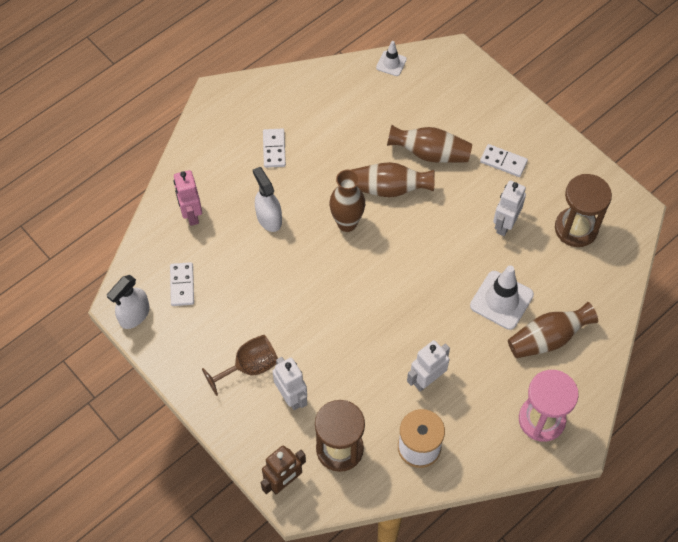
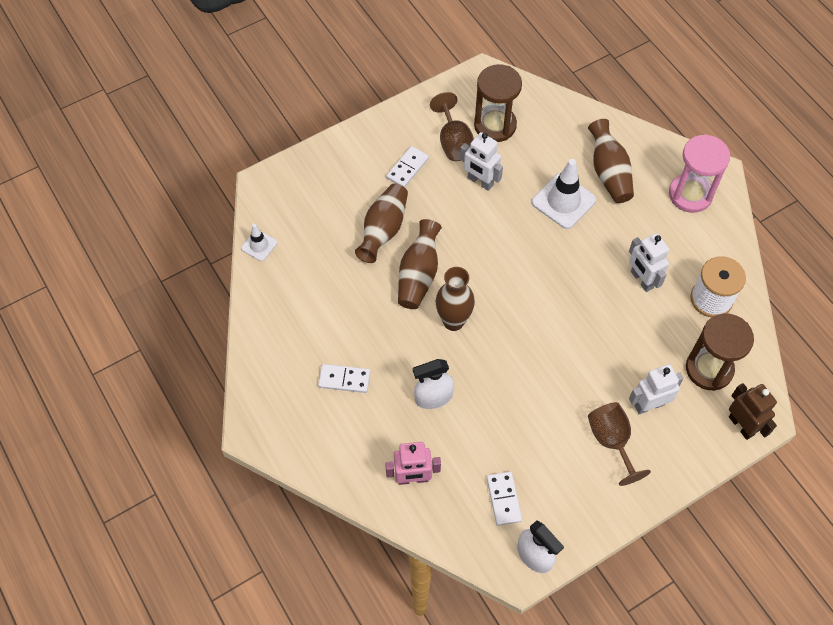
camera: 80 degrees left, 0 degrees up
white domino [170,262,194,306] -> white domino turned 75 degrees clockwise [487,471,522,526]
none -> brown goblet [430,92,474,161]

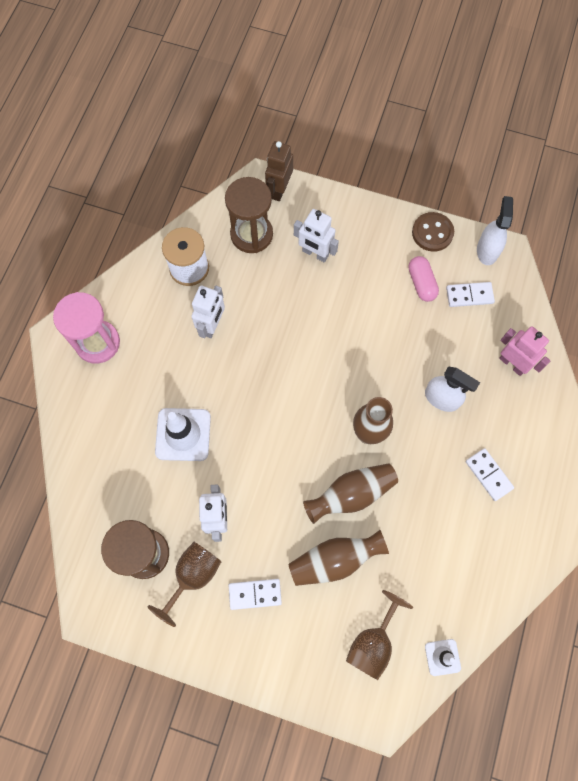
camera: 130 degrees left, 10 degrees up
white domino [487,471,522,526] -> white domino turned 45 degrees clockwise [446,282,495,307]
brown vase [588,119,634,203] -> none
brown goblet [588,402,651,486] -> brown goblet moved to [346,590,413,680]
none -> pink capsule [408,256,439,302]
none -> brown button [412,212,454,252]

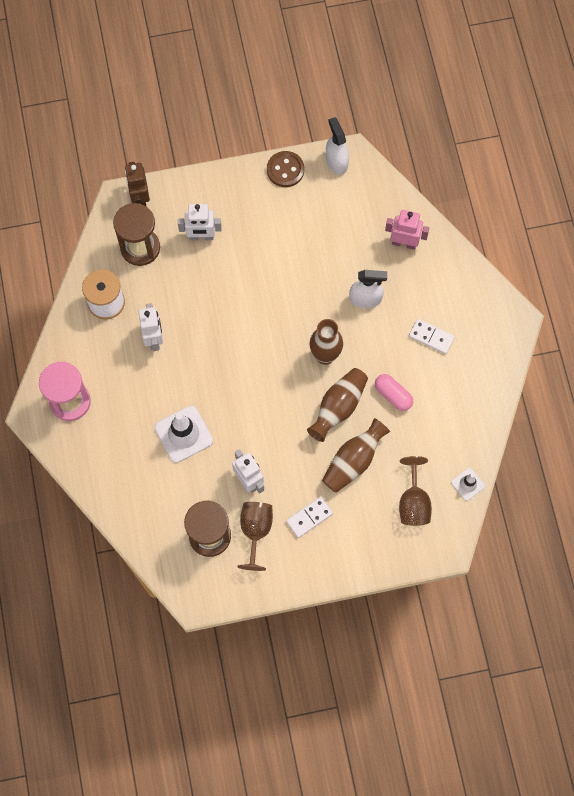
camera: 30 degrees left, 0 degrees up
pink capsule [408,256,439,302] -> pink capsule moved to [375,374,413,411]
white domino [446,282,495,307] -> none

